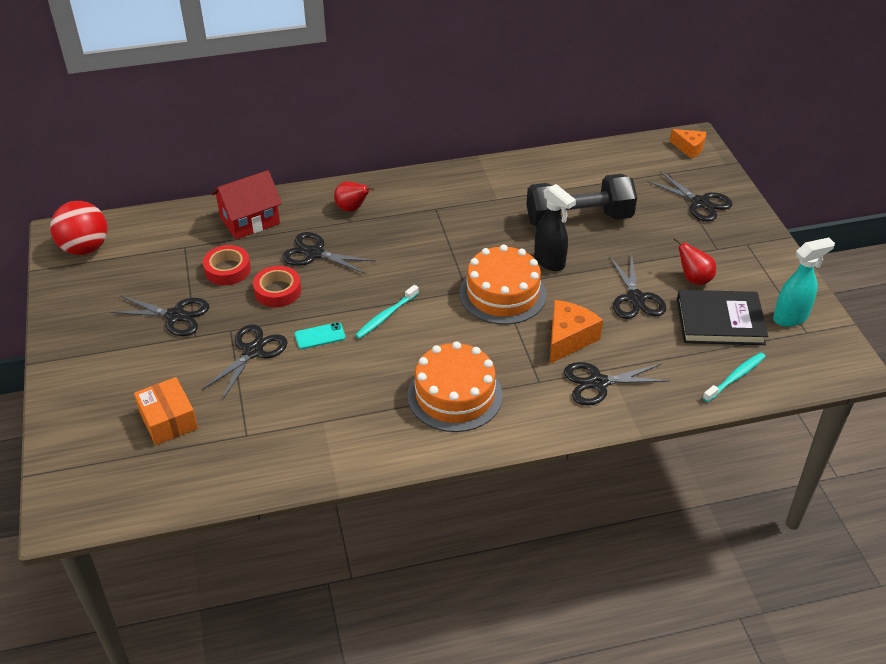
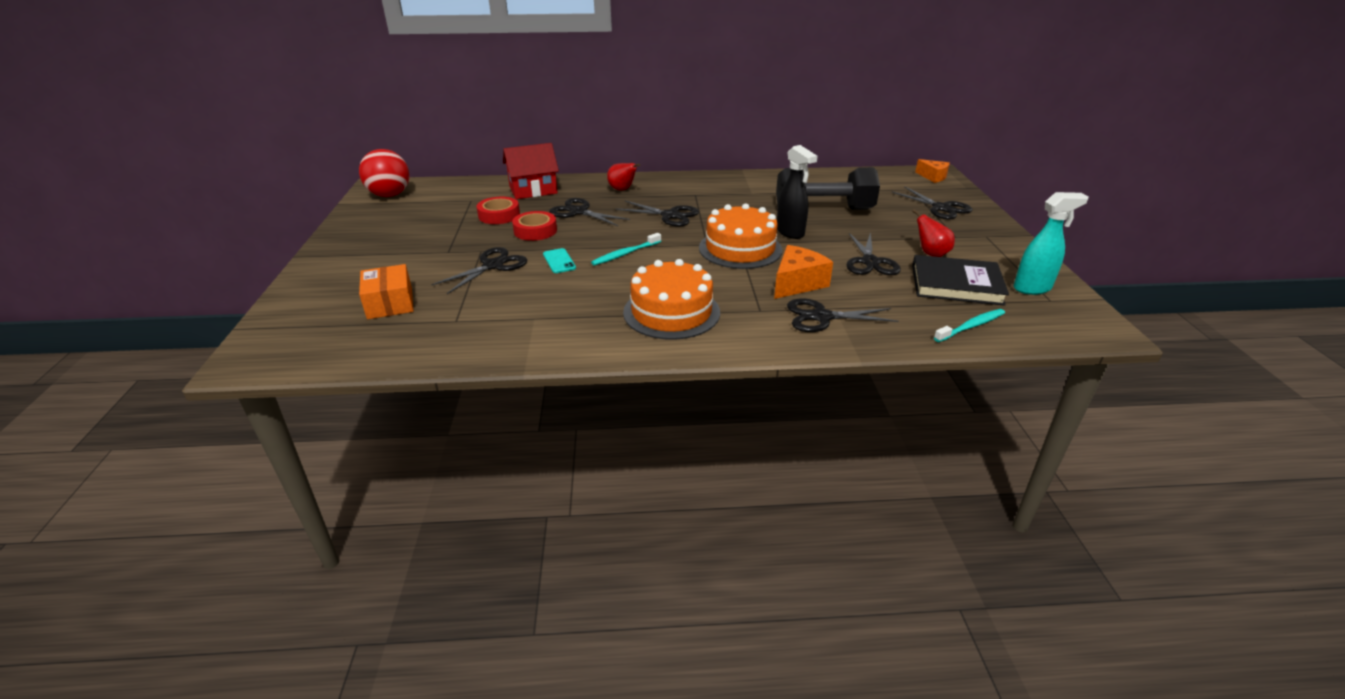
camera: 10 degrees right, 10 degrees down
black scissors [110,295,209,336] -> black scissors moved to [615,200,699,227]
turquoise phone [295,322,346,349] -> turquoise phone turned 75 degrees clockwise [543,248,576,273]

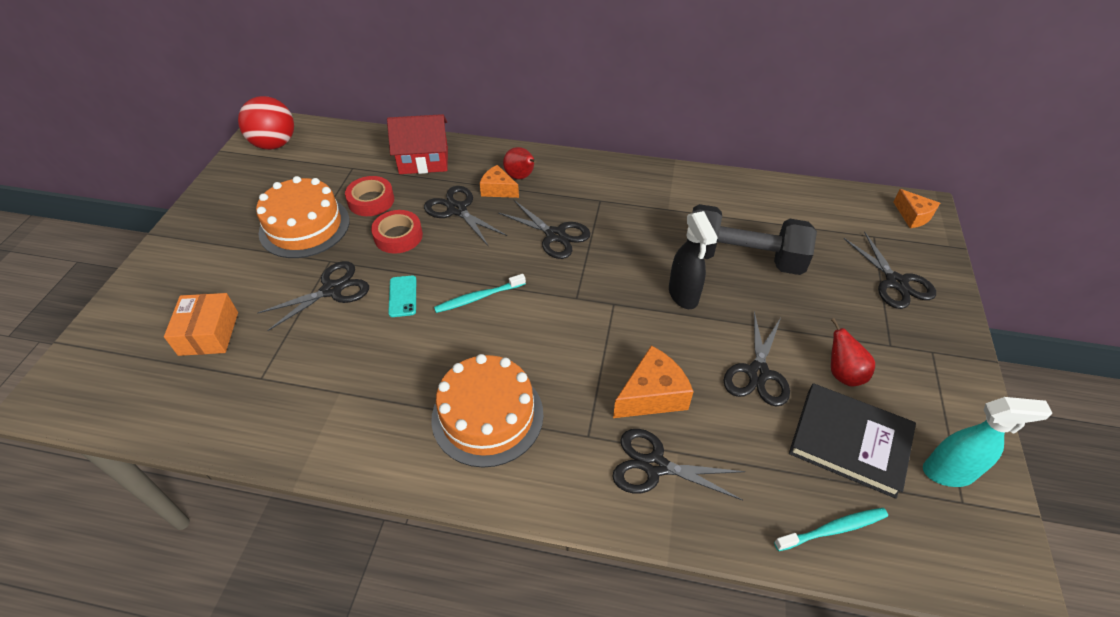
camera: 15 degrees right, 15 degrees up
orange cake [699,203,782,269] -> orange cake moved to [256,176,350,258]
none -> orange cheese [480,165,519,198]

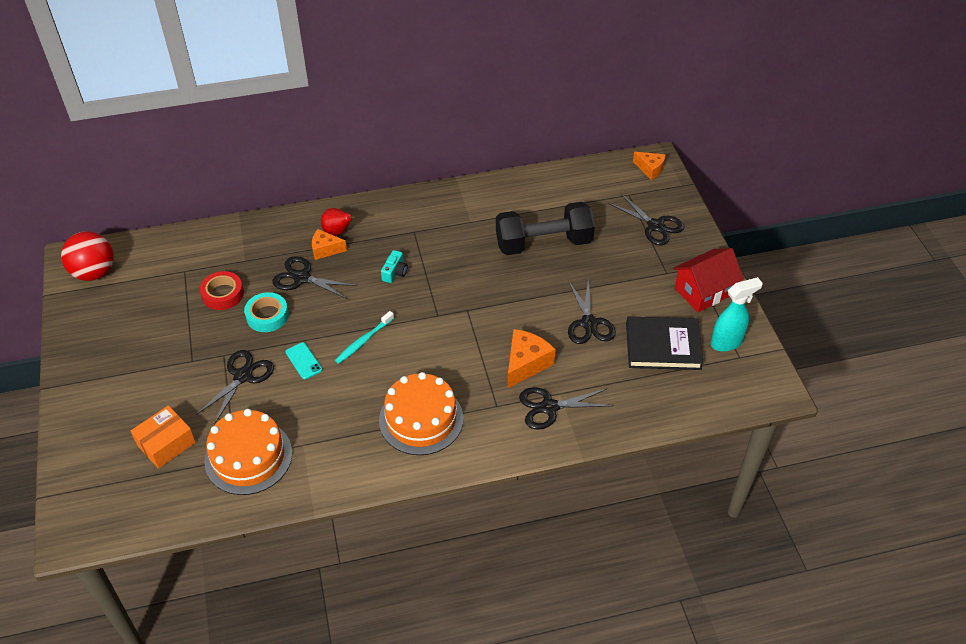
camera: 25 degrees left, 0 degrees up
orange box [164,293,238,356] -> orange box turned 75 degrees clockwise [131,405,196,469]
orange cake [256,176,350,258] -> orange cake moved to [204,409,292,495]
red tape [371,210,423,254] -> turquoise tape [244,292,289,332]
red house [387,114,448,174] -> red house moved to [673,248,744,312]
black scissors [498,200,591,259] -> turquoise camera [381,250,408,283]
black spray bottle [669,211,718,309] -> none
turquoise toothbrush [774,508,888,551] -> none
red pear [831,318,875,387] -> none

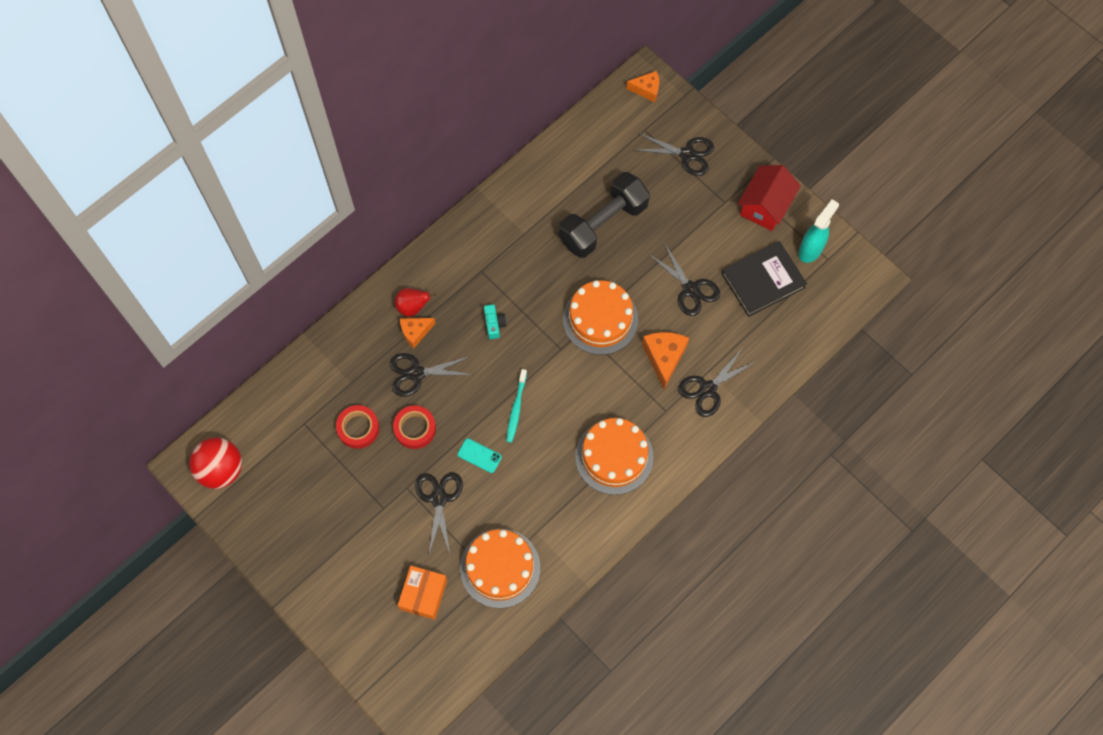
camera: 30 degrees left, 20 degrees up
turquoise tape [244,292,289,332] -> red tape [393,405,436,449]
none -> orange cake [563,280,638,355]

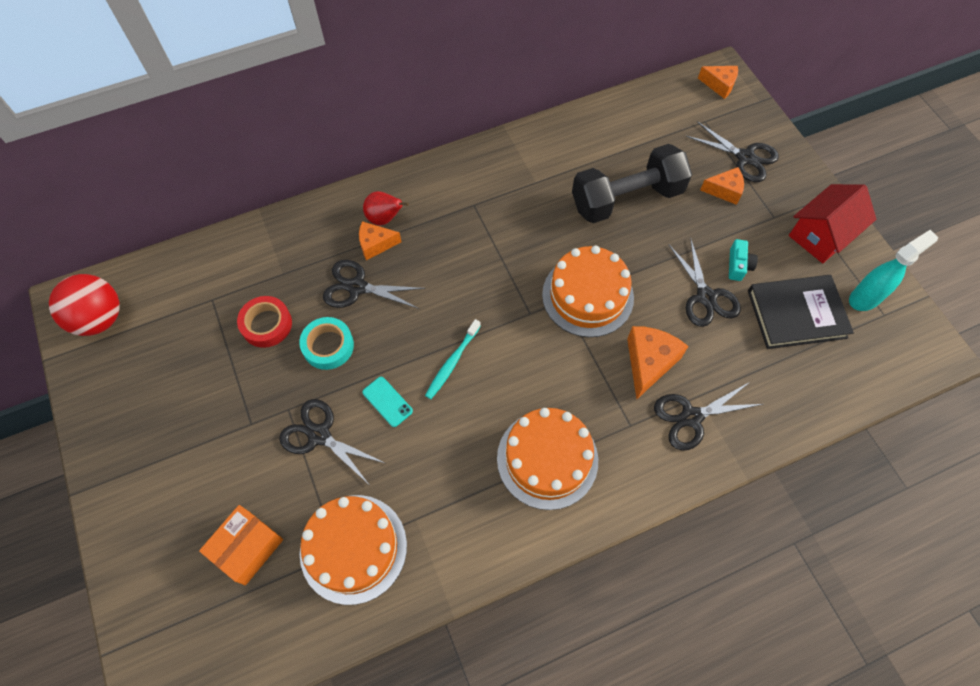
camera: 20 degrees right, 5 degrees down
red tape [393,405,436,449] -> turquoise tape [299,317,354,370]
black scissors [415,472,463,554] -> black scissors turned 75 degrees counterclockwise [279,399,387,483]
turquoise camera [484,304,507,339] -> turquoise camera moved to [729,239,758,281]
none -> orange cheese [700,167,744,205]

